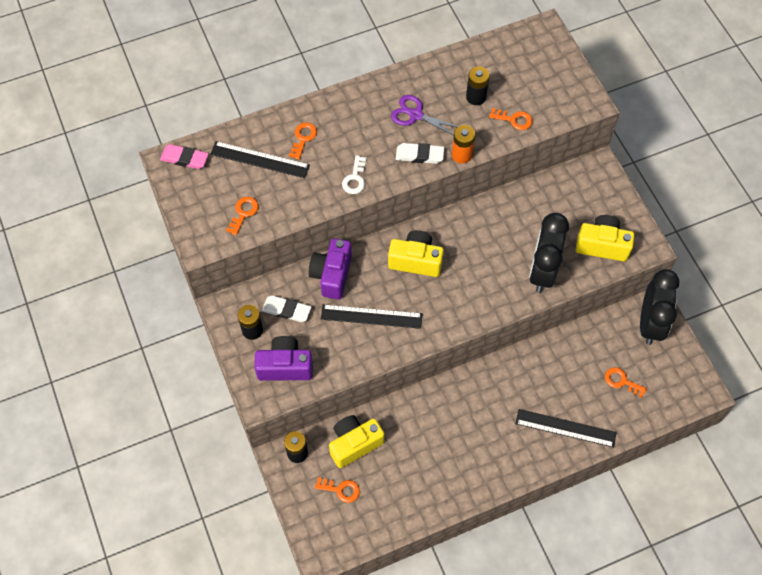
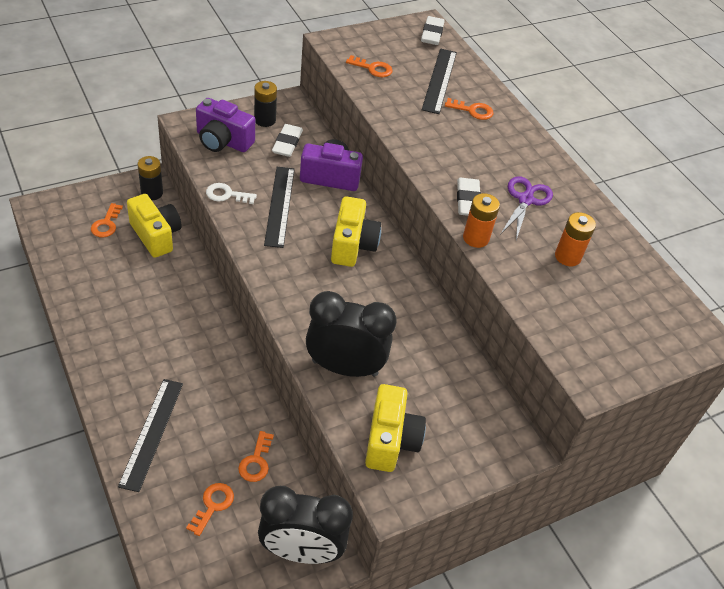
camera: 80 degrees right, 15 degrees down
pink eraser [160,144,209,169] -> white eraser [421,16,445,45]
purple camera [254,336,313,381] -> purple camera turned 120 degrees clockwise [196,98,255,152]
white key [342,156,367,194] -> white key moved to [206,183,257,204]
black battery [466,66,490,105] -> orange battery [555,212,596,266]
orange key [489,108,533,130] -> orange key moved to [238,431,274,482]

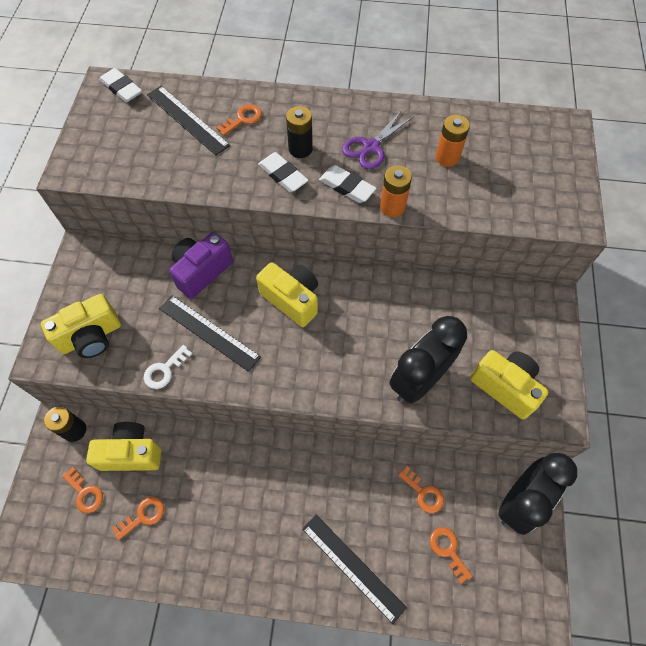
camera: 50 degrees left, 15 degrees up
purple camera [196,98,255,152] -> yellow camera [41,294,121,358]
black battery [254,81,277,127] -> black battery moved to [286,106,313,158]
white eraser [272,124,303,157] -> white eraser moved to [258,152,308,192]
orange key [346,55,393,77] -> orange key moved to [112,497,164,540]
purple scissors [501,176,553,240] -> purple scissors turned 105 degrees counterclockwise [342,110,414,169]

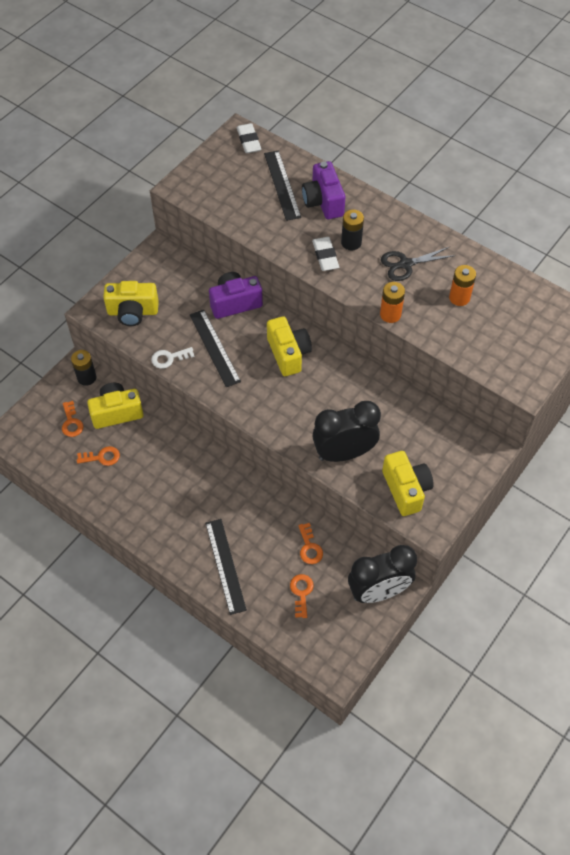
camera: 30 degrees right, 5 degrees down
yellow camera [86,422,161,471] -> yellow camera turned 45 degrees counterclockwise [87,383,144,429]
orange key [216,104,262,136] -> purple camera [302,161,345,219]
white eraser [319,165,376,203] -> none
purple scissors [342,110,414,169] -> black scissors [381,247,456,281]

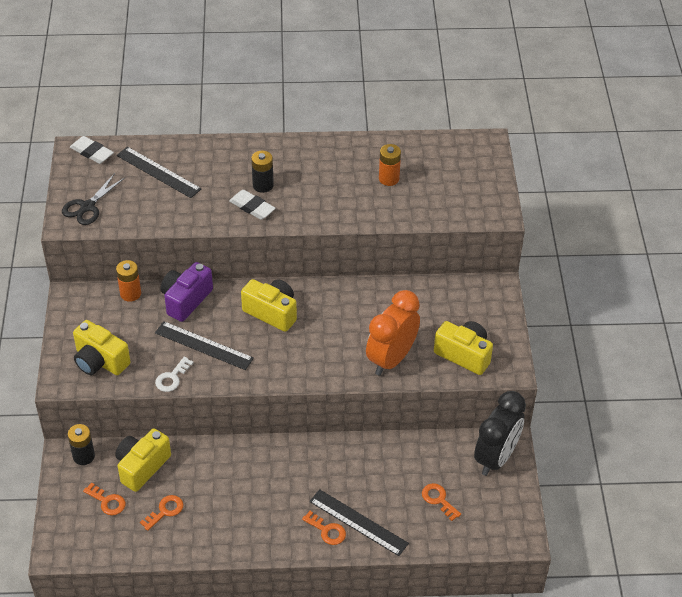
camera: 40 degrees left, 10 degrees down
yellow camera [103,281,159,326] -> yellow camera turned 75 degrees clockwise [73,320,131,375]
orange key [298,523,323,564] -> orange key moved to [302,511,346,545]
purple camera [302,161,345,219] -> none
black clock [313,401,381,462] -> orange clock [366,290,420,376]
orange battery [380,282,405,323] -> orange battery moved to [116,260,141,302]
black scissors [381,247,456,281] -> black scissors moved to [62,173,125,225]

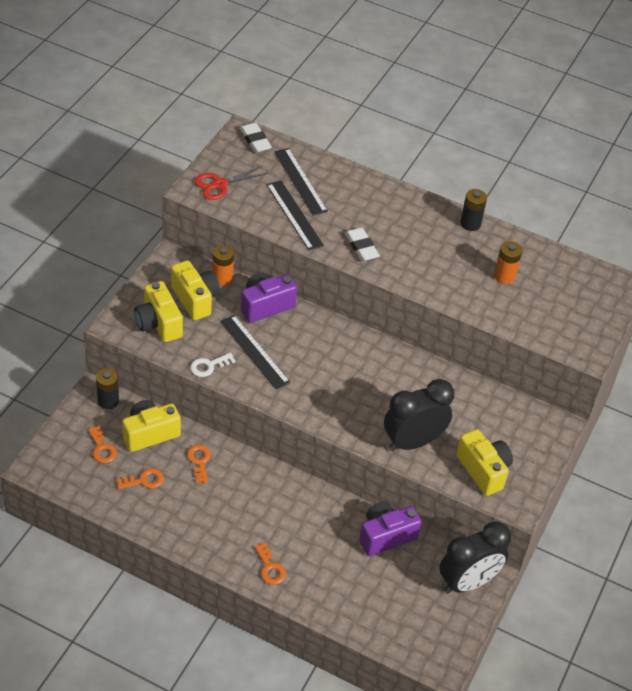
camera: 25 degrees right, 0 degrees up
black scissors [62,173,125,225] -> red scissors [195,166,268,200]
yellow camera [241,279,297,332] -> yellow camera moved to [171,260,220,320]
black battery [251,151,274,193] -> black battery moved to [460,189,487,231]
black ruler [309,489,409,556] -> black ruler moved to [266,180,324,250]
orange clock [366,290,420,376] -> black clock [384,379,454,451]
orange key [422,483,461,521] -> orange key moved to [187,445,211,483]
none -> purple camera [359,501,422,556]

